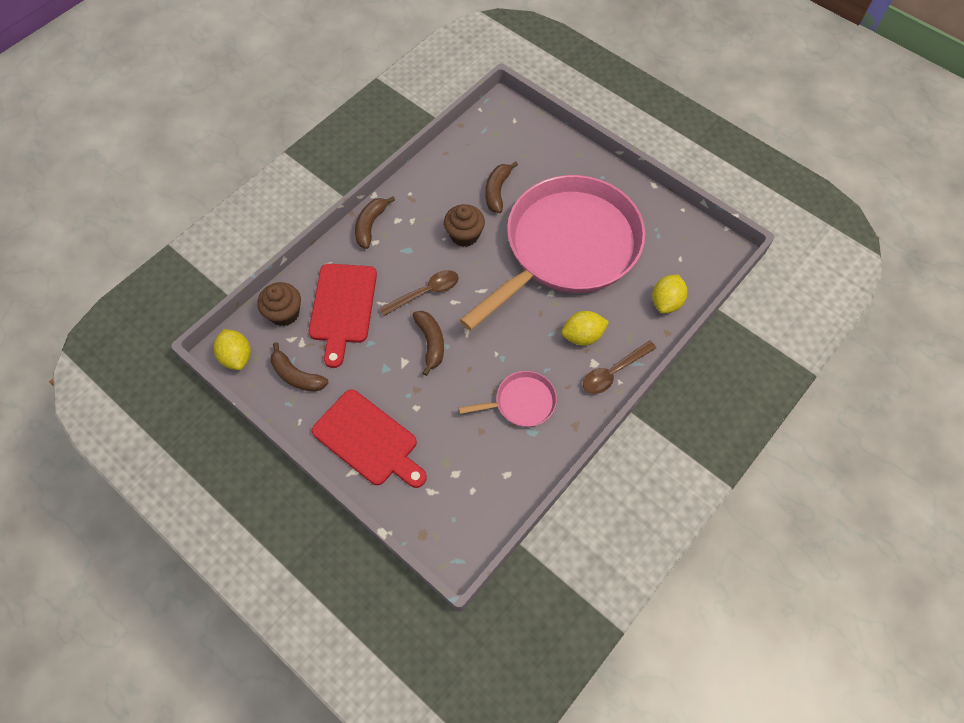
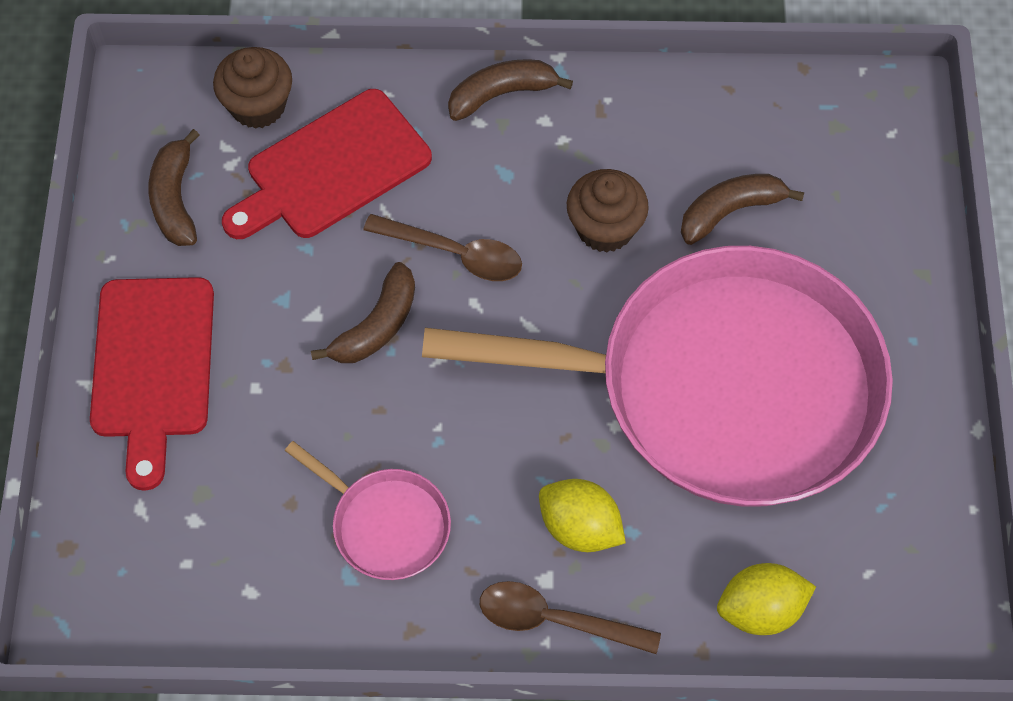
camera: 50 degrees right, 0 degrees up
yellow lemon [214,329,251,370] -> none

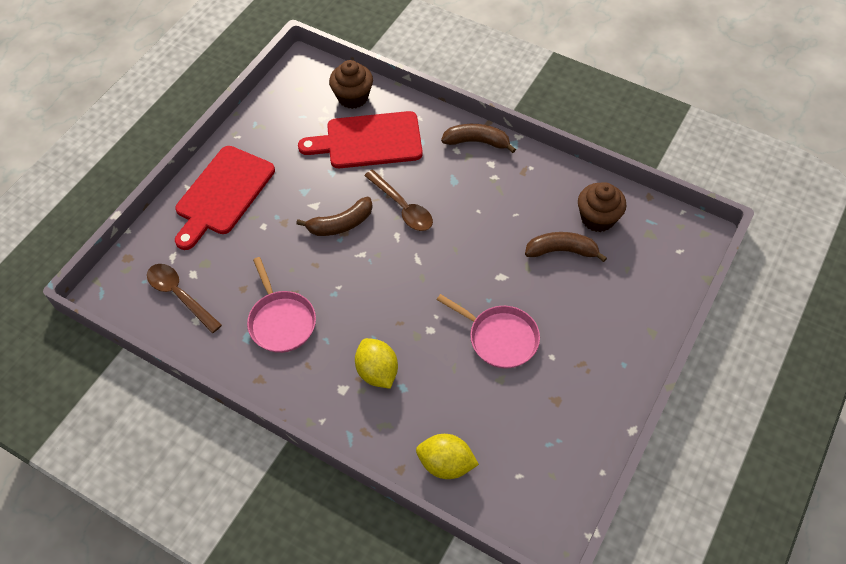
camera: 30 degrees right, 5 degrees down
brown banana [148,129,199,246] -> none
pink pan [422,246,893,507] -> pink pan [437,294,540,369], size x0.40
brown spoon [480,581,661,654] -> brown spoon moved to [147,264,222,333]
brown cupcake [567,169,649,252] -> brown cupcake moved to [578,182,627,232]

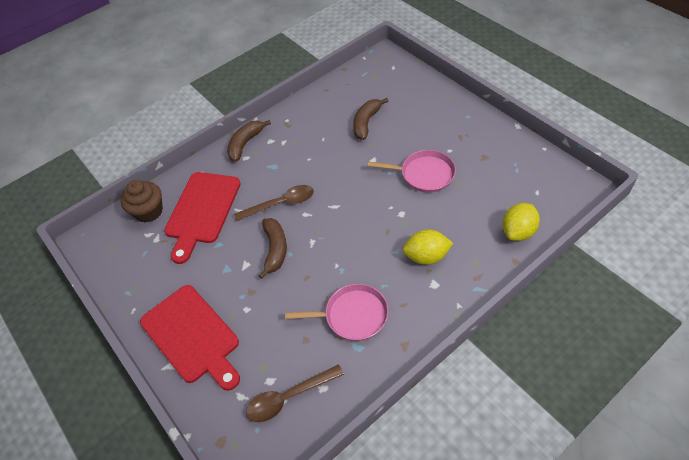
camera: 65 degrees left, 5 degrees down
pink pan [437,294,540,369] -> pink pan turned 45 degrees clockwise [368,150,456,192]
brown cupcake [578,182,627,232] -> none

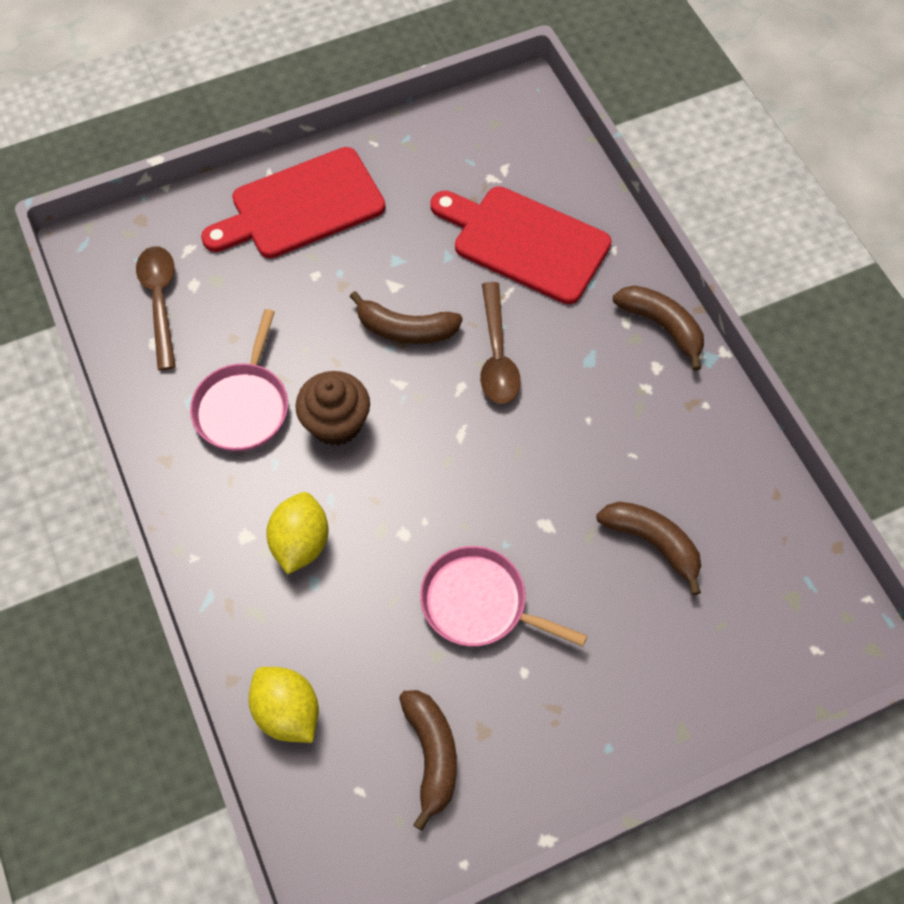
camera: 100 degrees right, 10 degrees up
brown cupcake [121,180,163,223] -> brown cupcake moved to [295,371,370,446]
pink pan [368,150,456,192] -> pink pan turned 90 degrees clockwise [420,546,587,646]
none -> brown banana [399,690,457,831]

